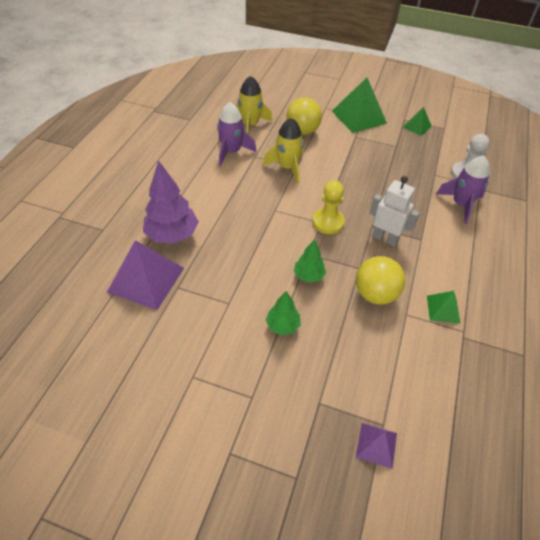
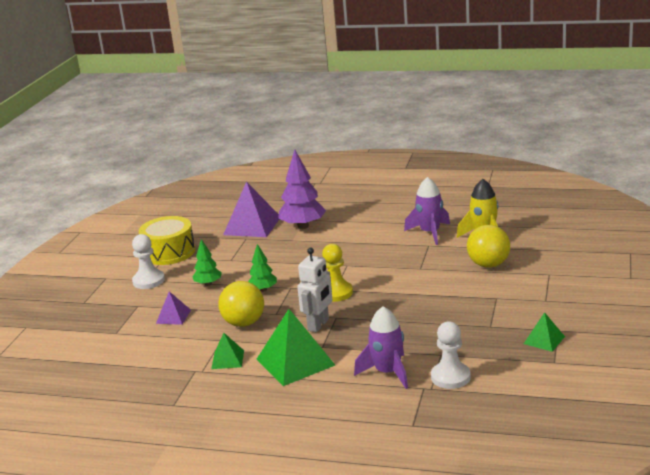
camera: 90 degrees right, 25 degrees down
yellow rocket [262,118,304,184] -> none
green pyramid [332,78,387,133] -> green pyramid moved to [256,309,335,386]
purple pyramid [356,423,397,469] -> purple pyramid moved to [156,291,191,325]
none -> white pawn [132,234,165,289]
none -> yellow drum [139,216,195,265]

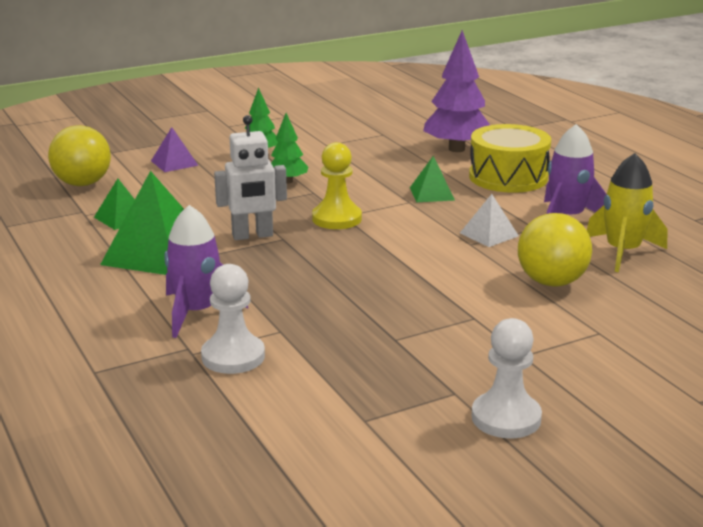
camera: 45 degrees right, 0 degrees up
white pawn [132,234,165,289] -> white pawn moved to [472,318,542,438]
yellow drum [139,216,195,265] -> yellow drum moved to [469,124,551,193]
yellow ball [218,281,264,327] -> yellow ball moved to [48,125,111,186]
purple pyramid [223,181,279,237] -> none
green pyramid [524,312,565,352] -> green pyramid moved to [410,156,455,202]
none -> white pyramid [460,194,519,247]

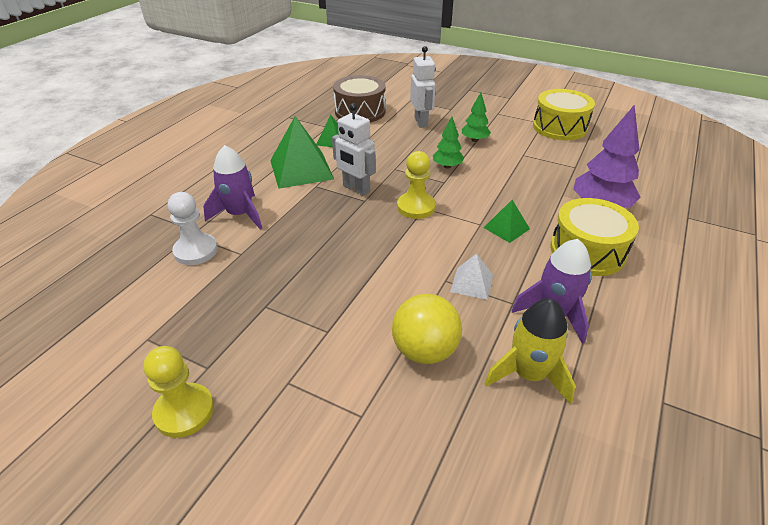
camera: 55 degrees right, 15 degrees up
yellow ball [48,125,111,186] -> brown drum [333,75,386,122]
purple pyramid [151,127,199,172] -> white robot [410,46,436,128]
white pawn [472,318,542,438] -> yellow pawn [144,346,214,438]
none -> yellow drum [533,89,595,140]

